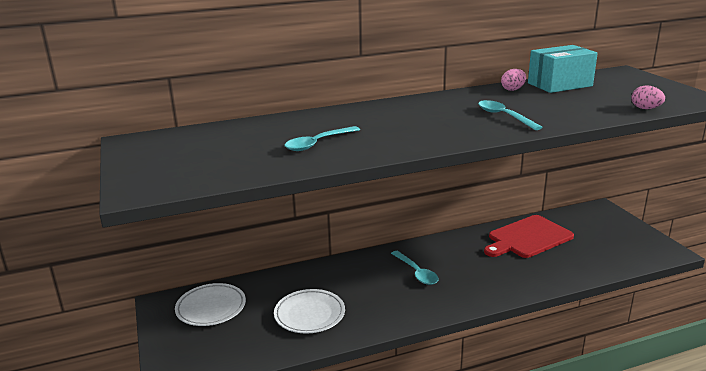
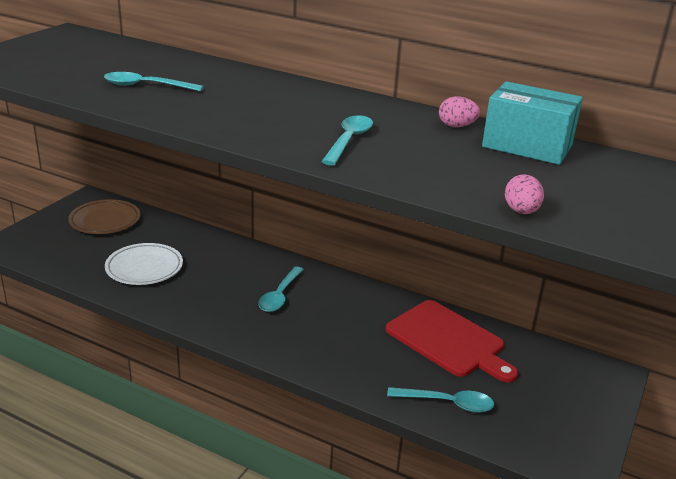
camera: 45 degrees right, 5 degrees up
white plate [175,283,246,326] -> brown plate [68,199,141,234]
red cutting board [484,215,574,258] -> red cutting board turned 150 degrees counterclockwise [386,300,518,383]
none -> turquoise spoon [387,387,495,413]

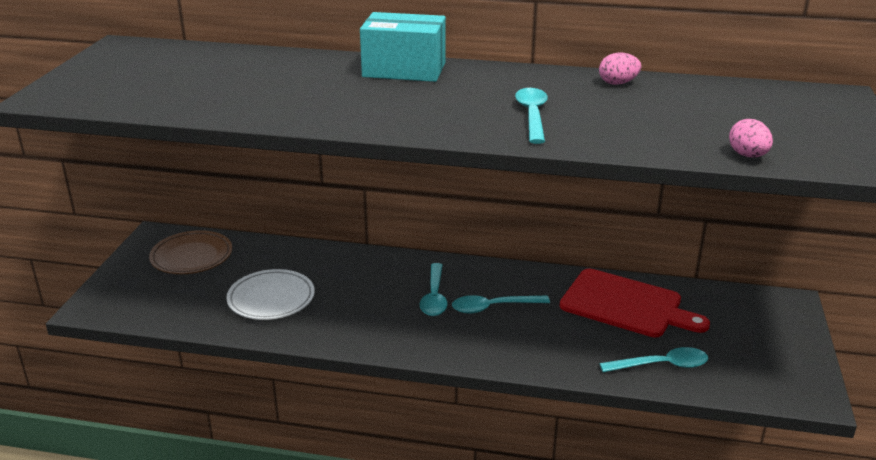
camera: 15 degrees left, 0 degrees up
turquoise spoon [104,72,204,91] -> turquoise spoon moved to [452,295,550,314]
turquoise box [482,81,583,165] -> turquoise box moved to [360,12,446,82]

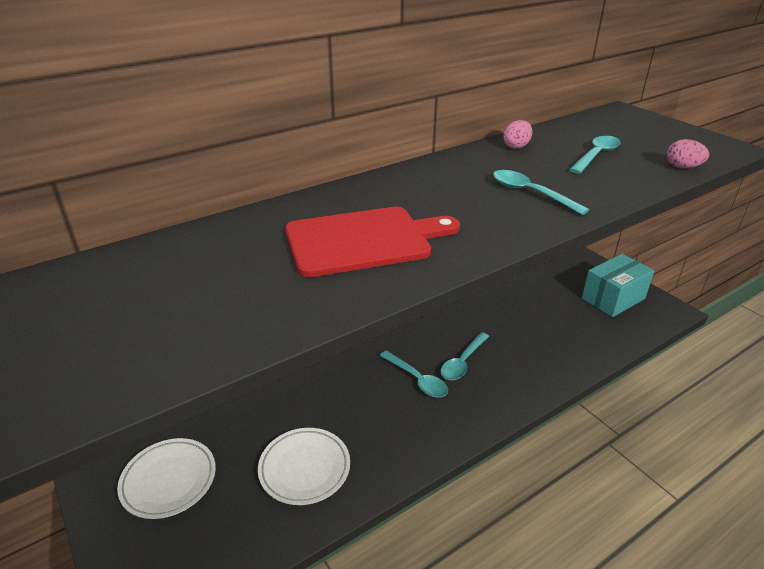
camera: 45 degrees left, 5 degrees up
brown plate [149,230,232,274] -> white plate [117,438,216,519]
turquoise box [360,12,446,82] -> turquoise box moved to [582,254,654,317]
red cutting board [560,269,710,337] -> red cutting board moved to [285,207,460,277]
turquoise spoon [600,347,708,372] -> turquoise spoon moved to [569,136,621,174]

